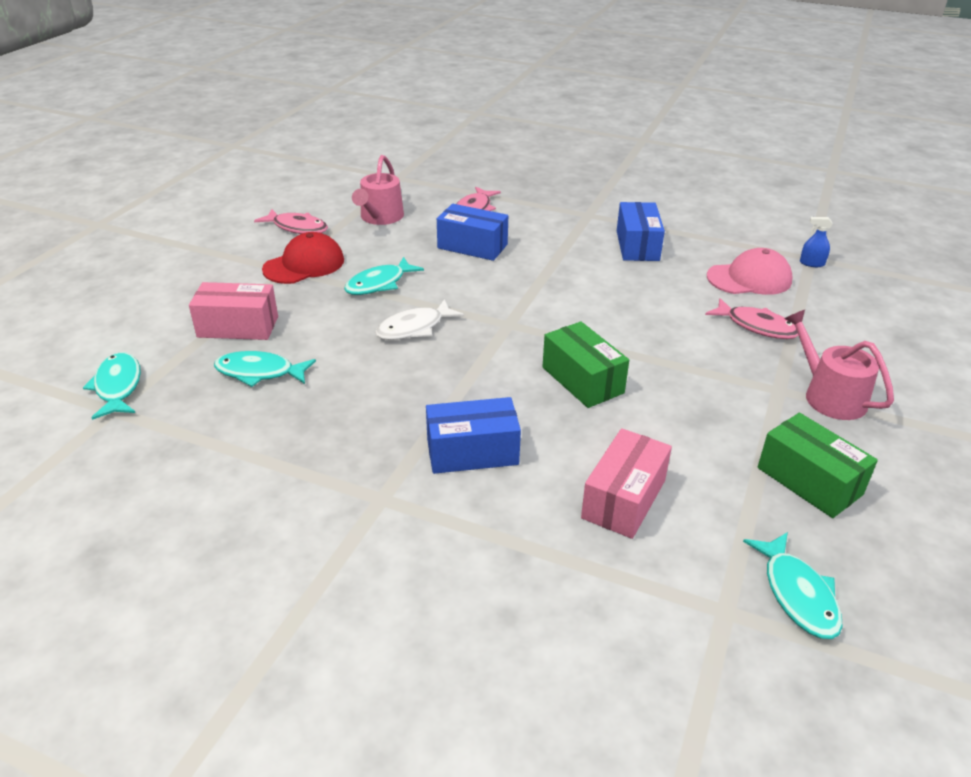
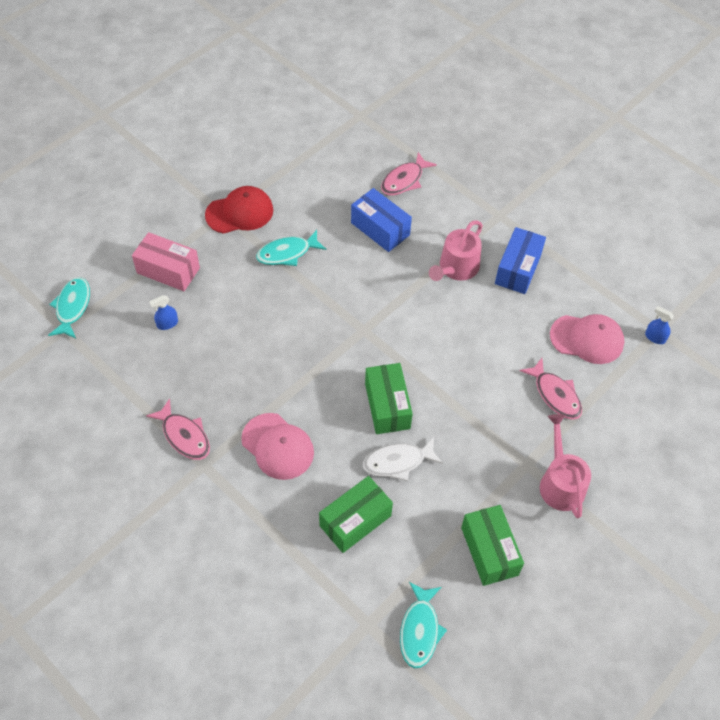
camera: 20 degrees right, 20 degrees up
turquoise fish [214,351,316,387] -> blue spray bottle [149,295,178,330]
pink fish [254,209,328,234] -> pink fish moved to [146,398,210,460]
pink watering can [352,155,404,225] -> pink watering can moved to [429,220,483,281]
white fish [375,299,464,340] -> white fish moved to [363,437,443,481]
blue box [426,397,521,474] -> pink cap [241,413,314,480]
pink box [581,428,672,539] -> green box [319,476,393,553]

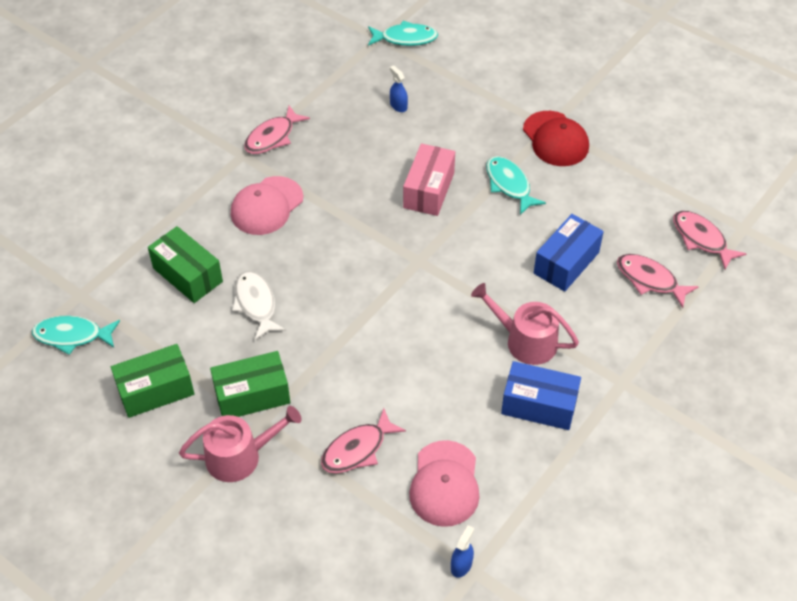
camera: 85 degrees right, 5 degrees down
pink box [132,232,200,291] -> pink box moved to [403,143,455,216]
green box [365,363,413,434] -> green box moved to [210,351,290,417]
none -> pink fish [673,211,747,269]

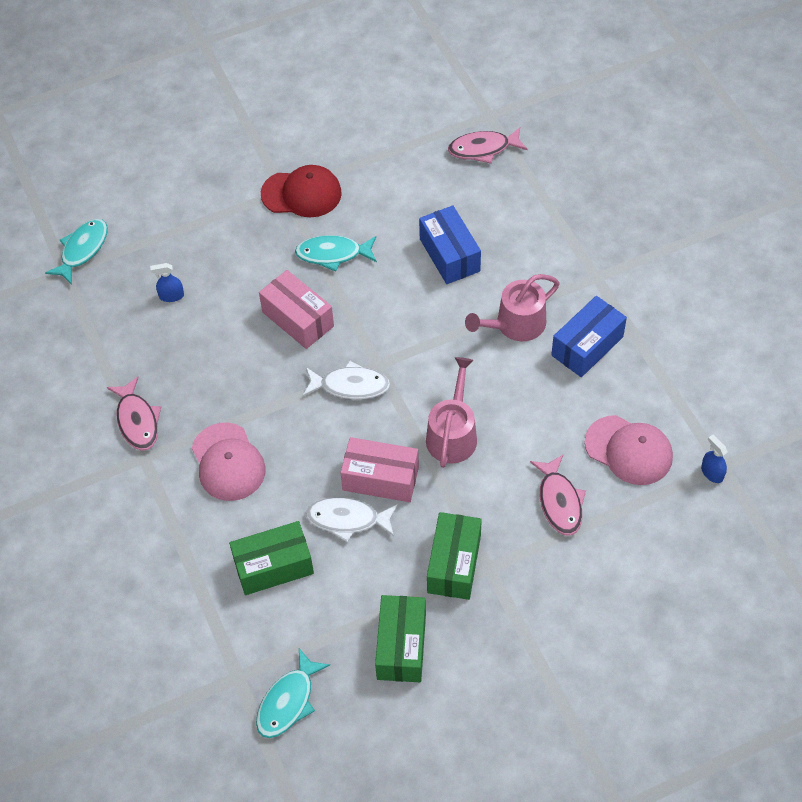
camera: 60 degrees left, 5 degrees up
pink watering can [179,406,302,482] -> pink watering can moved to [426,357,477,468]
pink fish [617,254,699,308] -> none
none -> white fish [303,360,390,399]
none -> pink box [340,437,419,502]

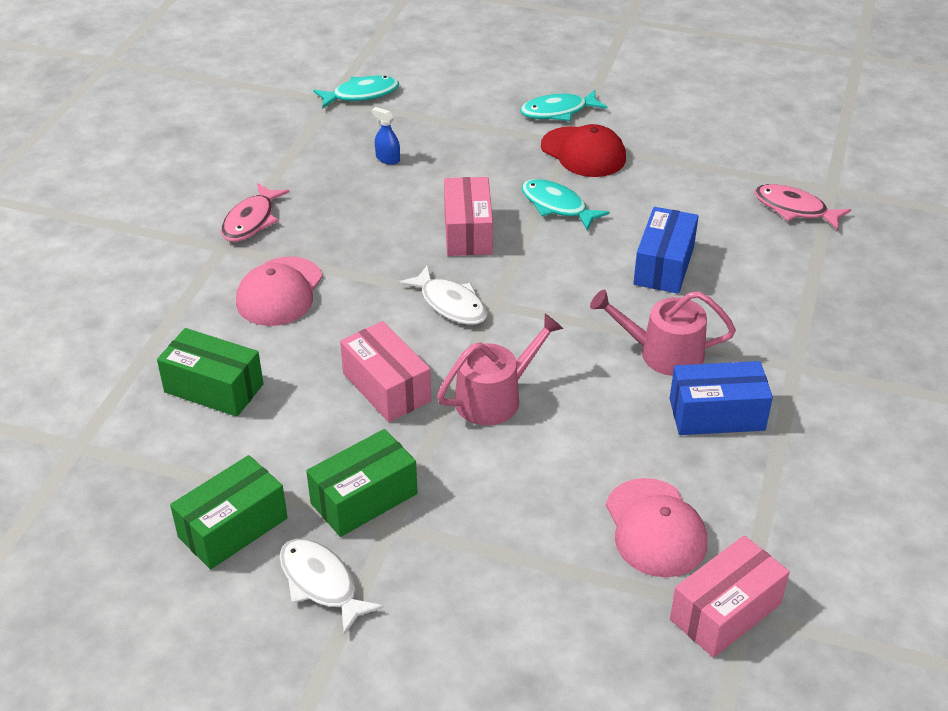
camera: 40 degrees right, 15 degrees down
turquoise fish [256,648,330,738] -> turquoise fish moved to [520,90,607,121]
white fish [306,497,398,542] -> white fish moved to [280,538,384,635]
pink fish [530,455,586,536] -> none
blue spray bottle [701,435,728,483] -> pink box [670,535,790,658]

